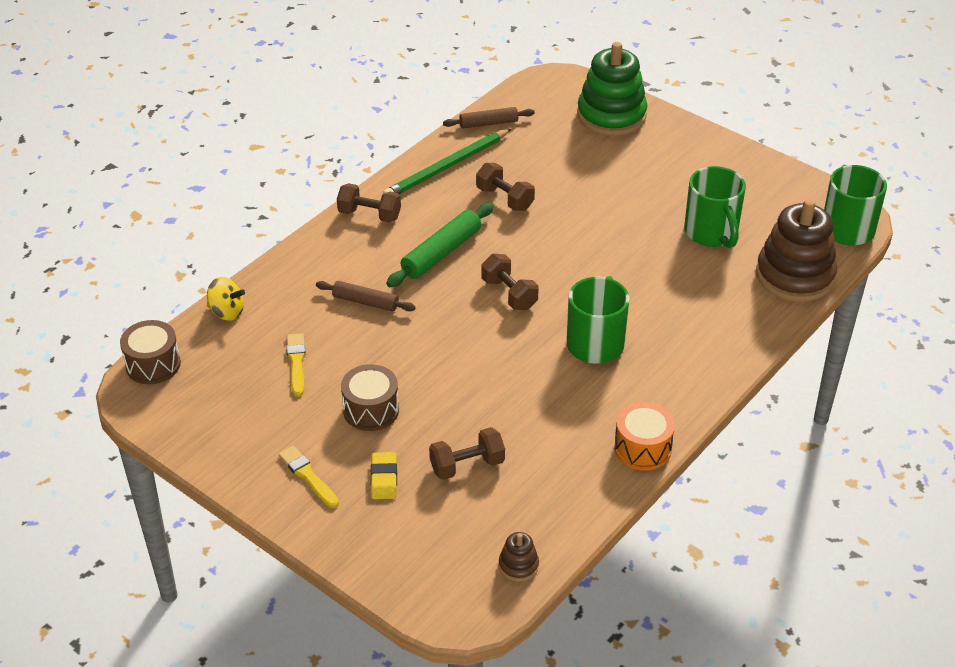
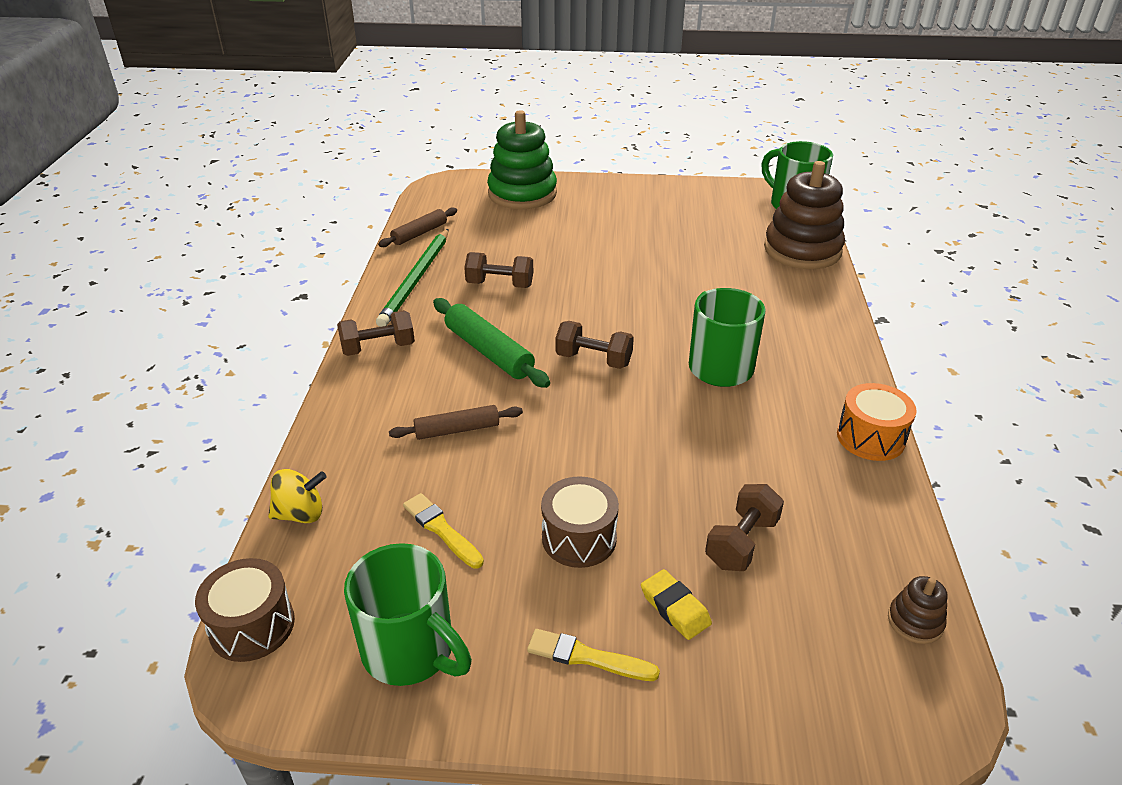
camera: 35 degrees left, 5 degrees down
green rolling pin [386,203,494,287] -> green rolling pin turned 45 degrees counterclockwise [433,298,550,388]
green mug [684,166,746,248] -> green mug moved to [344,543,472,686]

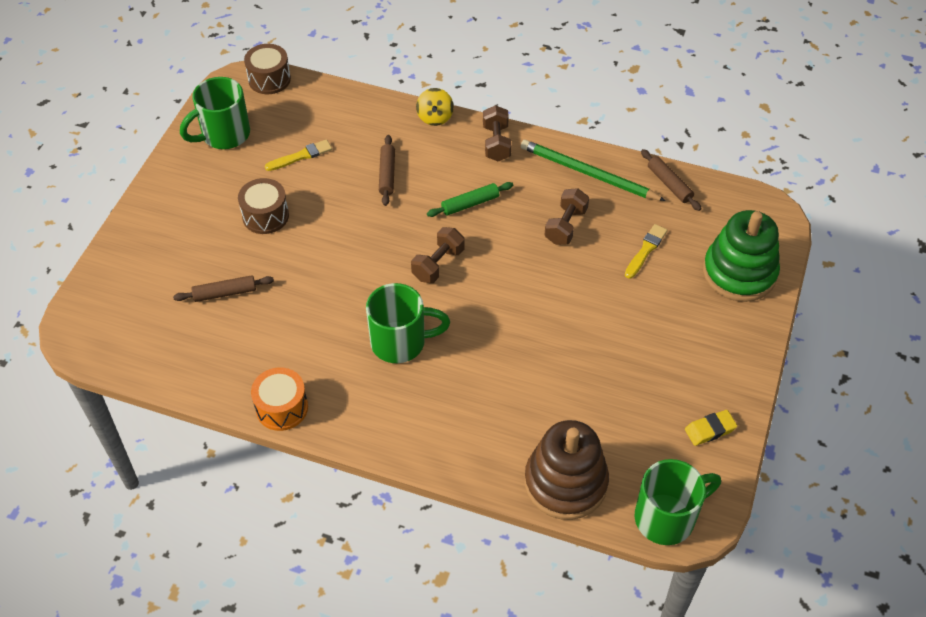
camera: 105 degrees right, 15 degrees up
yellow spinning top [268,469,327,523] -> yellow spinning top moved to [416,88,454,126]
green rolling pin [433,298,550,388] -> green rolling pin [427,182,513,217], size x0.65
yellow brush [527,629,660,681] -> yellow brush moved to [625,224,667,279]
yellow eraser [641,569,712,640] -> yellow eraser moved to [685,410,737,446]
brown dumbbell [705,484,784,571] -> brown rolling pin [173,275,274,302]
brown stacking toy [888,576,948,644] -> none

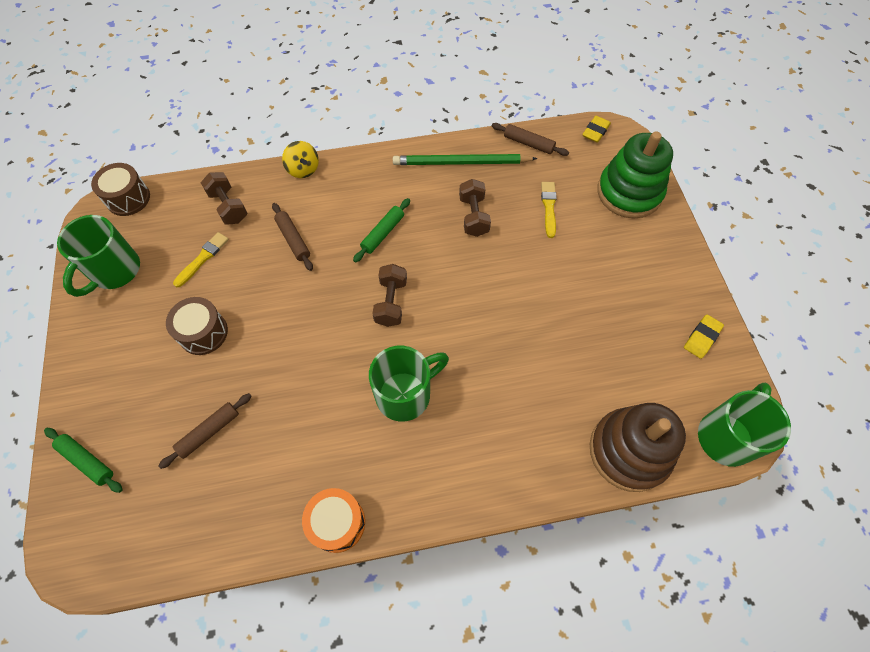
camera: 30 degrees left, 10 degrees up
brown dumbbell [483,105,511,162] -> brown dumbbell moved to [201,172,247,225]
none -> green rolling pin [44,428,122,493]
none -> yellow eraser [582,116,611,143]

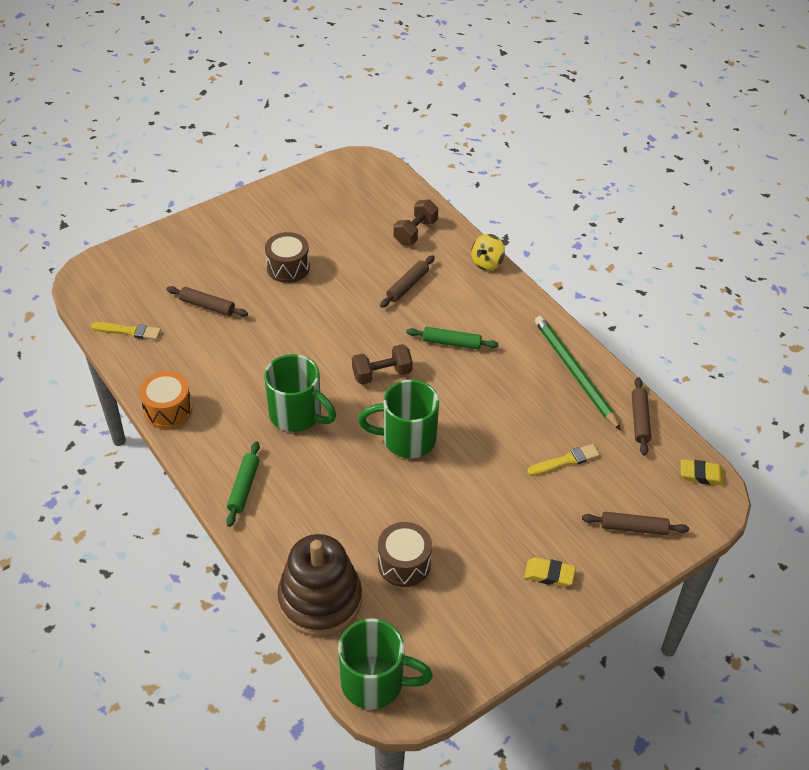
camera: 65 degrees right, 15 degrees down
green rolling pin [44,428,122,493] -> green rolling pin moved to [226,441,260,527]
green mug [57,215,140,297] -> green mug moved to [358,380,439,458]
brown drum [91,163,150,216] -> brown drum moved to [378,522,432,587]
yellow brush [173,232,229,287] -> yellow brush moved to [91,322,161,340]
brown dumbbell [459,179,491,237] -> none
green stacking toy [597,132,673,218] -> brown rolling pin [582,512,689,535]
yellow eraser [684,314,724,359] -> yellow eraser moved to [524,557,576,587]

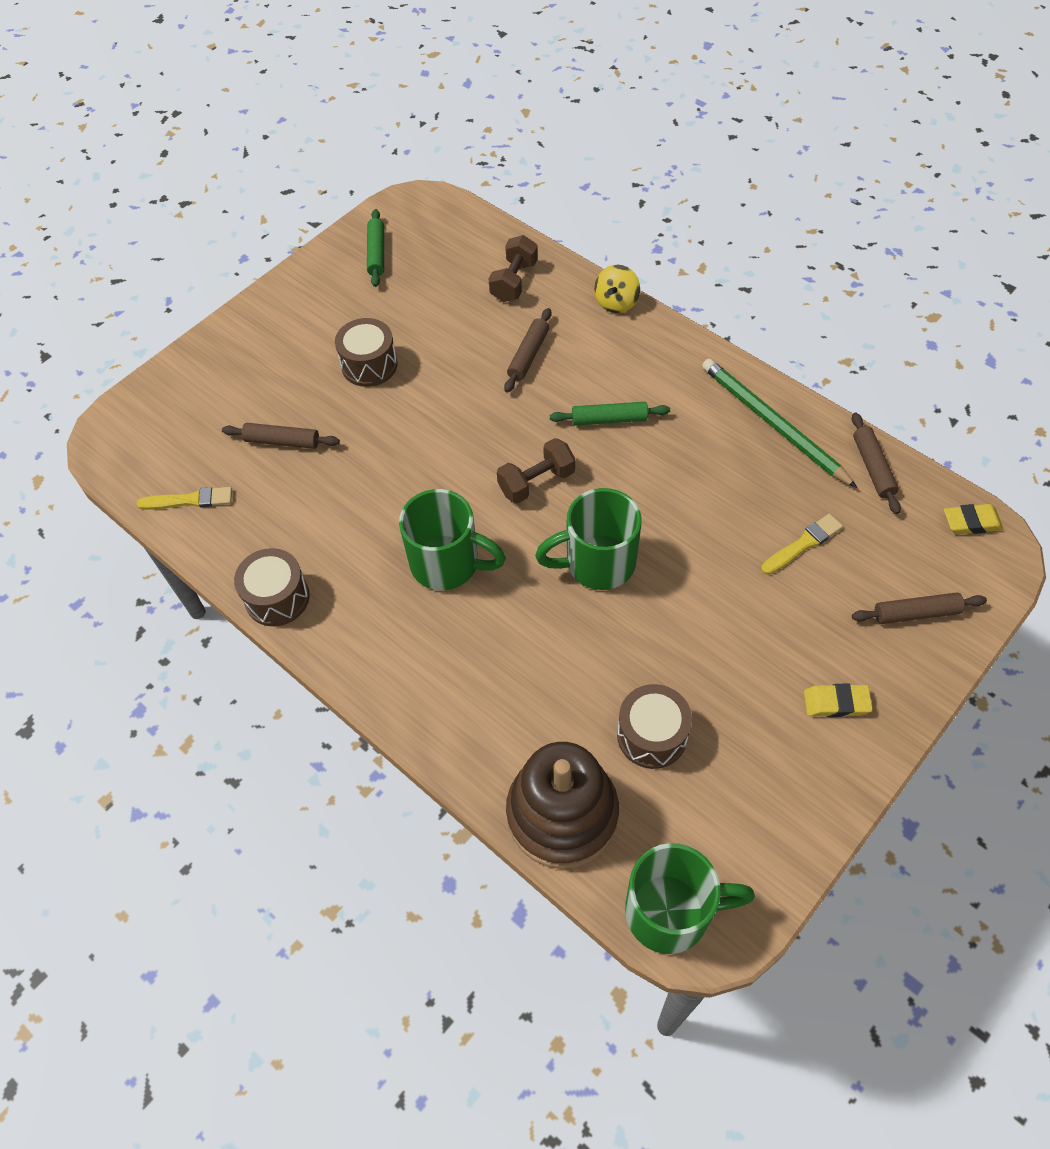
camera: 10 degrees left, 10 degrees up
orange drum [139,371,192,429] -> brown drum [234,548,310,626]
green rolling pin [226,441,260,527] -> green rolling pin moved to [367,209,384,287]

